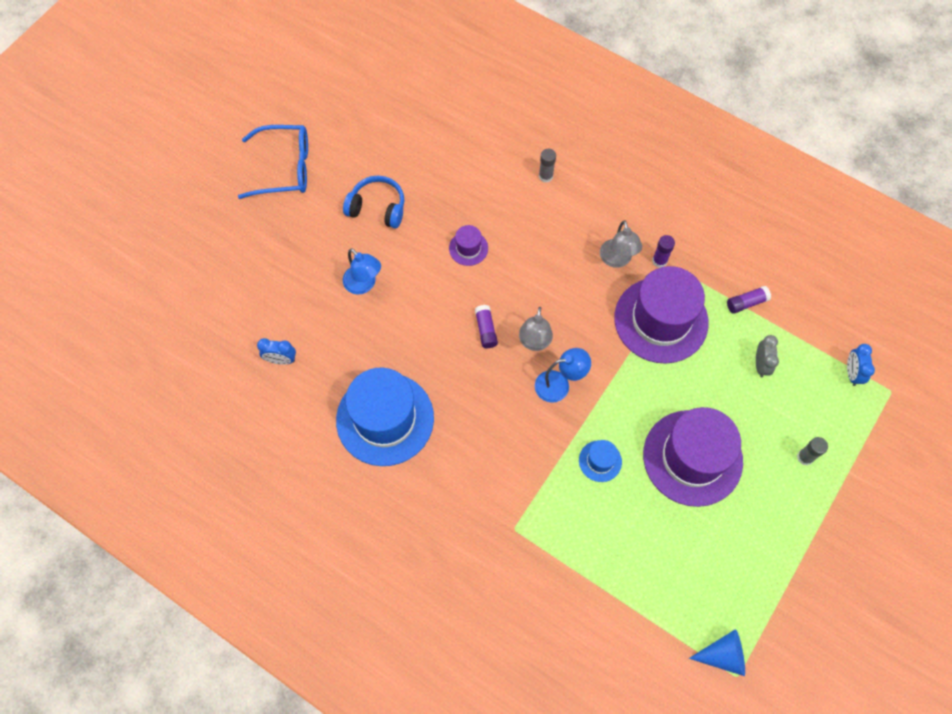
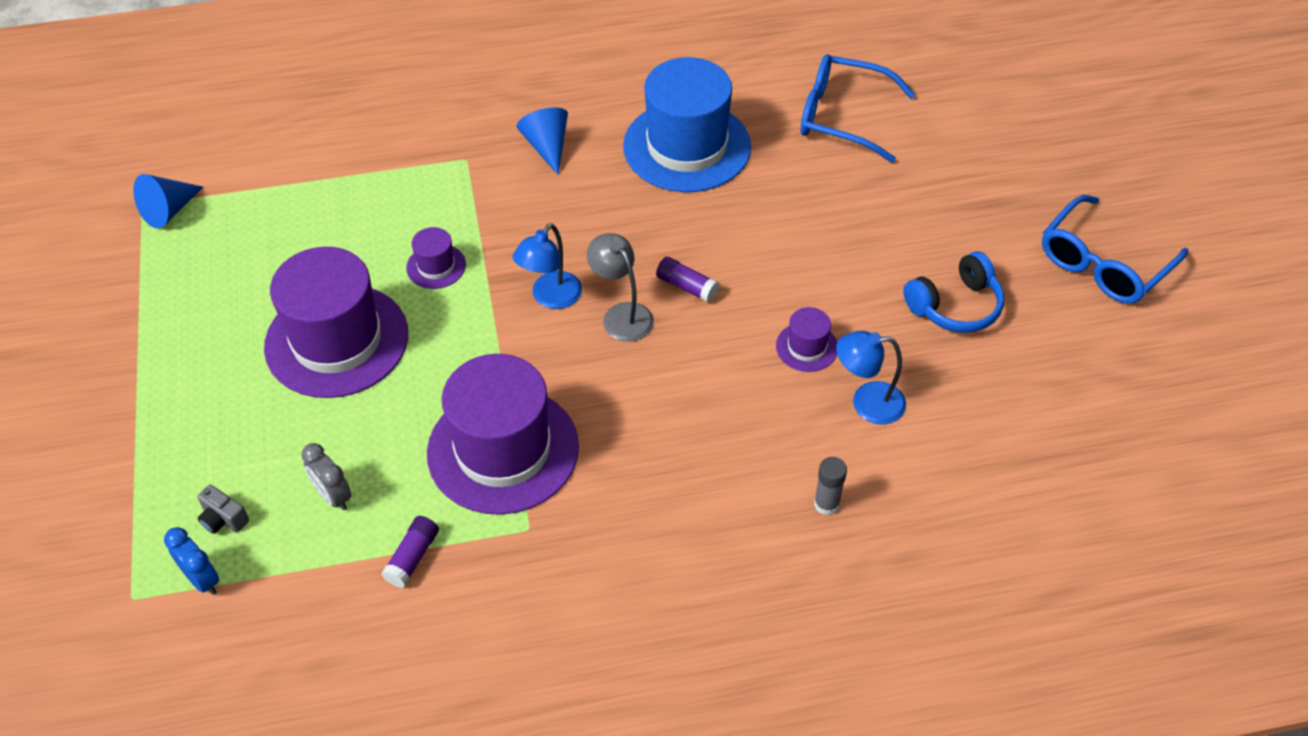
camera: 135 degrees right, 15 degrees down
blue clock [257,338,296,365] -> blue glasses [801,54,916,163]
blue lamp [343,248,381,294] -> blue lamp moved to [836,331,906,424]
blue hat [579,440,622,482] -> purple hat [406,227,466,289]
grey lamp [600,221,642,268] -> none
purple glue stick [652,235,675,268] -> none
grey glue stick [797,437,828,465] -> none
none -> grey camera [197,485,249,534]
none -> blue cone [517,108,568,175]

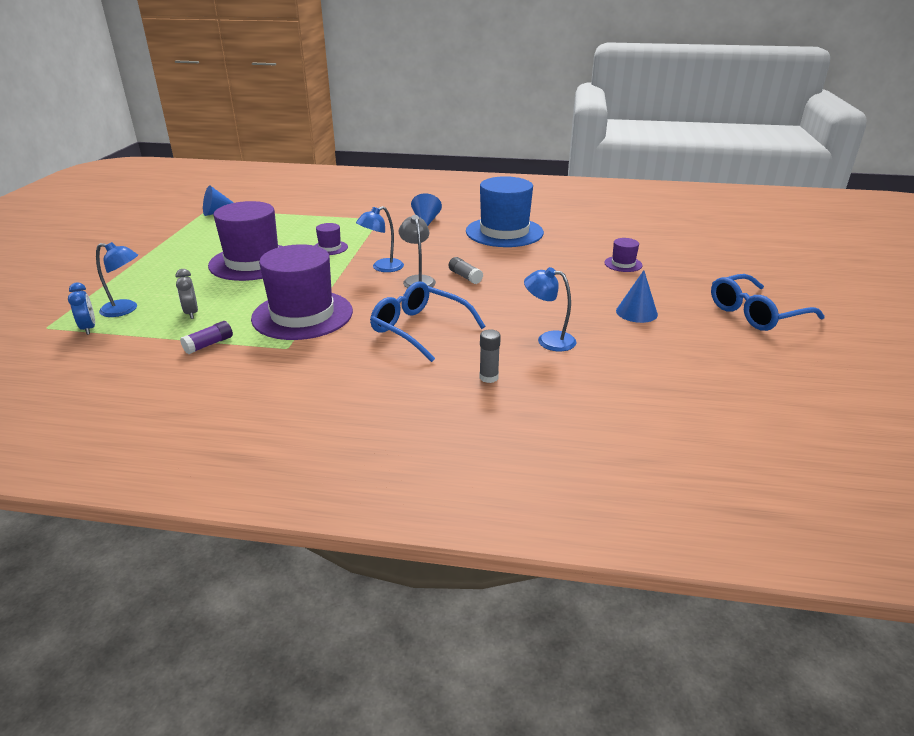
camera: 20 degrees right, 20 degrees down
grey camera [197,485,249,534] -> blue lamp [96,242,138,317]
purple glue stick [656,257,719,303] -> grey glue stick [449,257,483,284]
purple hat [776,307,837,372] -> purple hat moved to [604,238,643,272]
blue glasses [801,54,916,163] -> blue glasses moved to [370,282,485,362]
blue headphones [903,251,1004,333] -> blue cone [616,270,658,323]

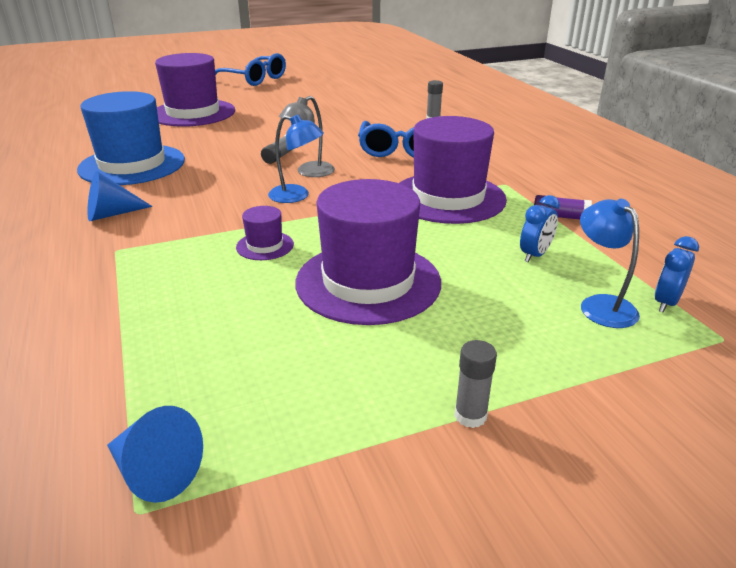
camera: 120 degrees left, 0 degrees up
grey clock [176,269,198,319] -> blue clock [520,195,560,263]
blue lamp [524,267,577,351] -> none
purple hat [604,238,643,272] -> purple hat [155,53,235,127], size x2.31
blue cone [616,270,658,323] -> none
none -> grey glue stick [455,340,497,428]

